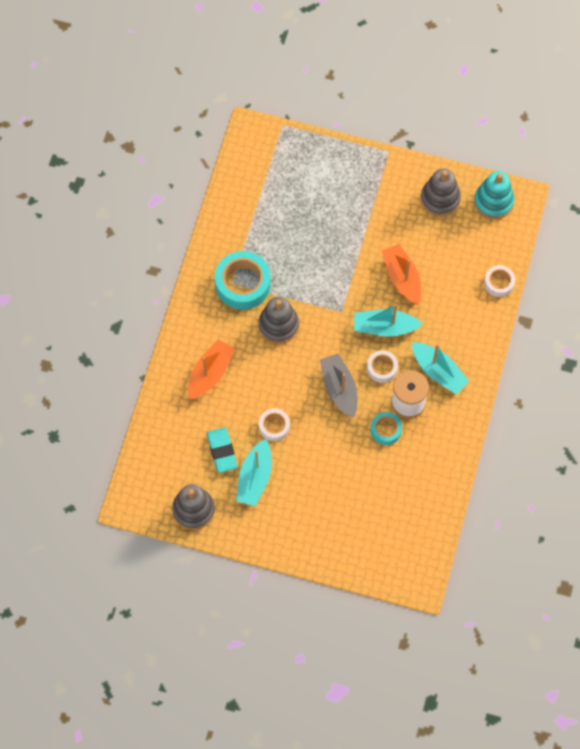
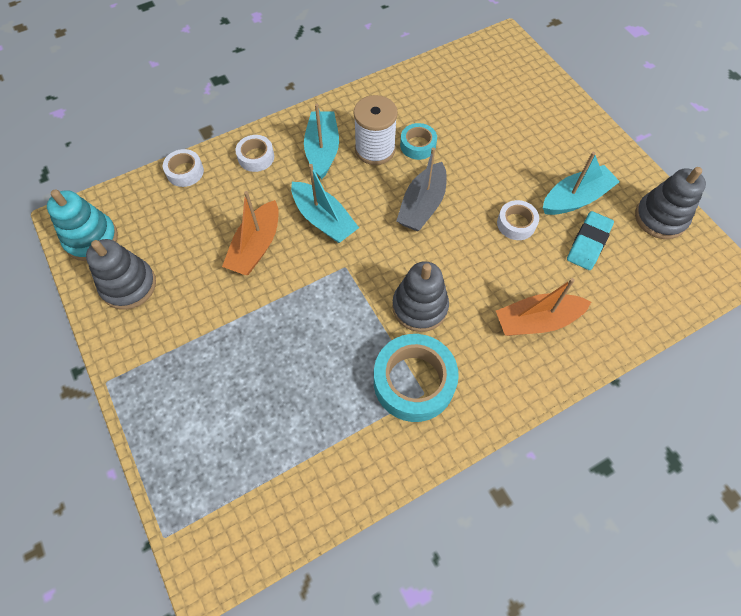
camera: 135 degrees left, 5 degrees down
white tape [367,350,398,383] -> white tape moved to [235,135,274,172]

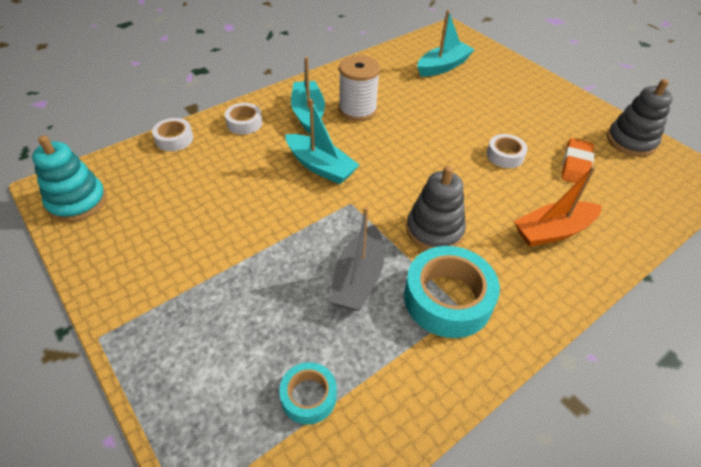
camera: 10 degrees left, 15 degrees down
grey stacking toy [86,239,156,310] -> none
orange boat [222,191,279,275] -> none
grey boat [397,147,447,231] -> grey boat moved to [329,207,384,311]
turquoise tape [400,123,437,160] -> turquoise tape moved to [279,362,337,425]
turquoise boat [543,152,620,215] -> turquoise boat moved to [417,10,475,77]
turquoise eraser [567,211,614,270] -> orange eraser [561,138,594,183]

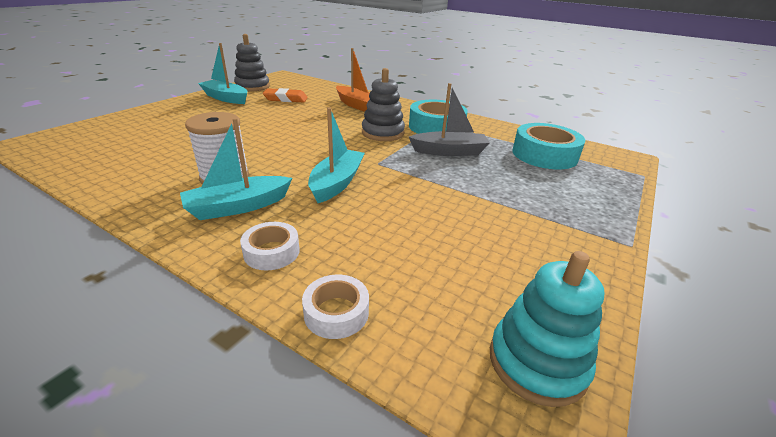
camera: 110 degrees left, 15 degrees down
turquoise tape [279,362,337,425] -> turquoise tape [512,123,585,169], size x1.84
turquoise boat [417,10,475,77] -> turquoise boat moved to [198,43,247,104]
white tape [486,134,528,168] -> none

